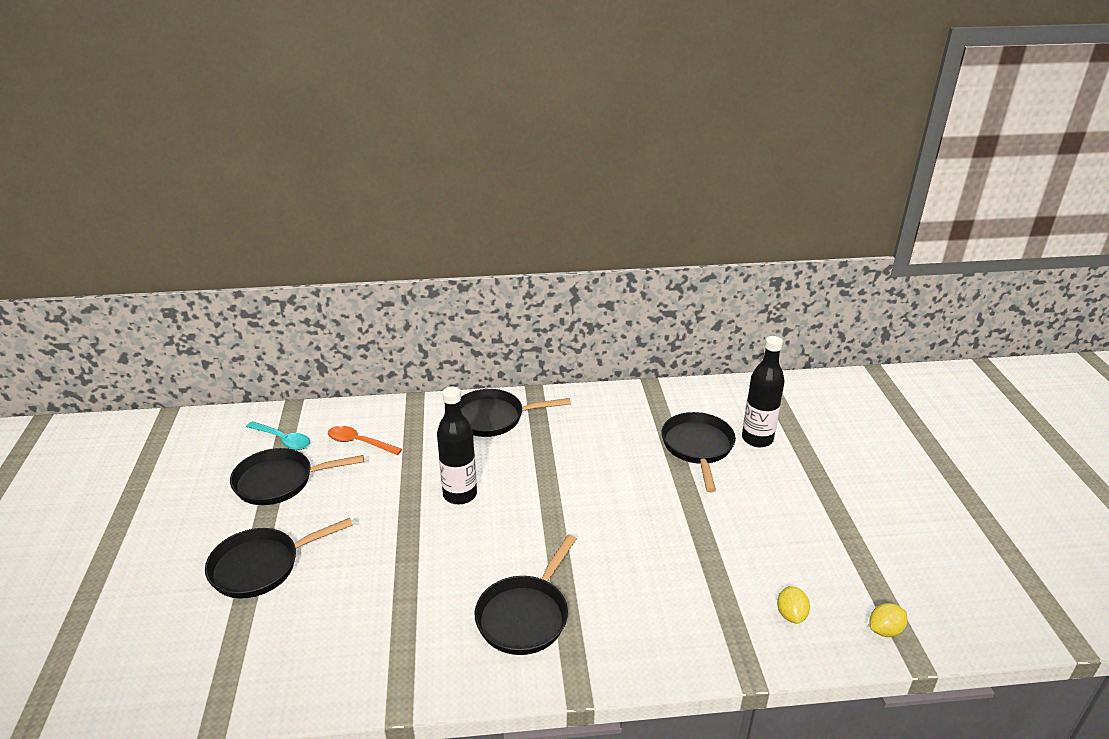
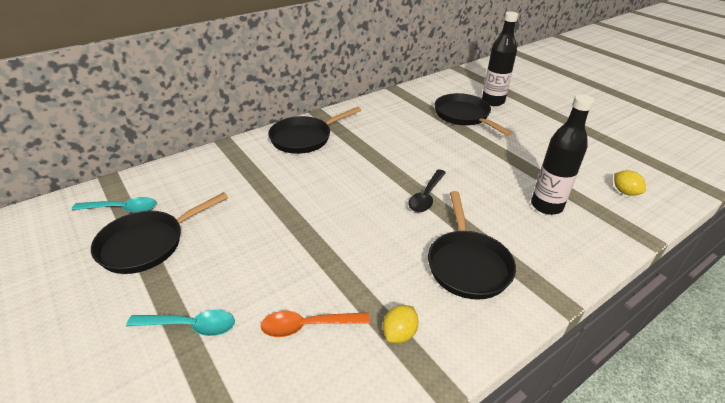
camera: 30 degrees left, 5 degrees up
black pan [205,518,353,598] -> turquoise spoon [126,310,235,336]
orange spoon [328,426,402,455] -> orange spoon moved to [261,311,370,337]
black bottle [437,387,477,504] -> black bottle moved to [531,94,594,215]
yellow lemon [870,603,907,637] -> yellow lemon moved to [383,305,419,343]
none -> black spoon [408,169,446,212]

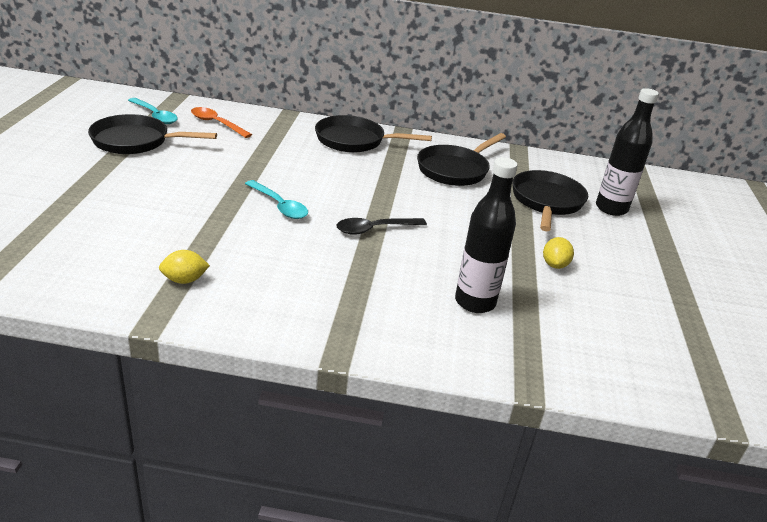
camera: 40 degrees right, 5 degrees down
turquoise spoon [126,310,235,336] -> turquoise spoon moved to [245,180,308,219]
orange spoon [261,311,370,337] -> orange spoon moved to [191,107,252,138]
black pan [428,191,516,300] -> black pan moved to [417,133,506,186]
yellow lemon [614,170,646,196] -> yellow lemon moved to [543,237,574,269]

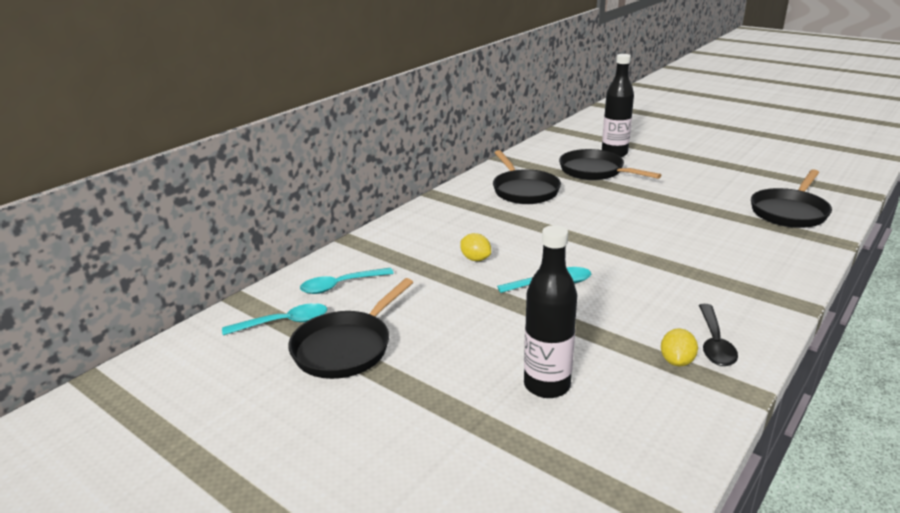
camera: 55 degrees left, 5 degrees down
orange spoon [191,107,252,138] -> turquoise spoon [300,268,394,294]
black pan [315,115,432,153] -> black pan moved to [751,169,832,228]
black spoon [336,218,427,235] -> black spoon moved to [699,304,738,366]
black bottle [455,157,518,313] -> black bottle moved to [524,225,577,398]
yellow lemon [543,237,574,269] -> yellow lemon moved to [460,233,491,261]

